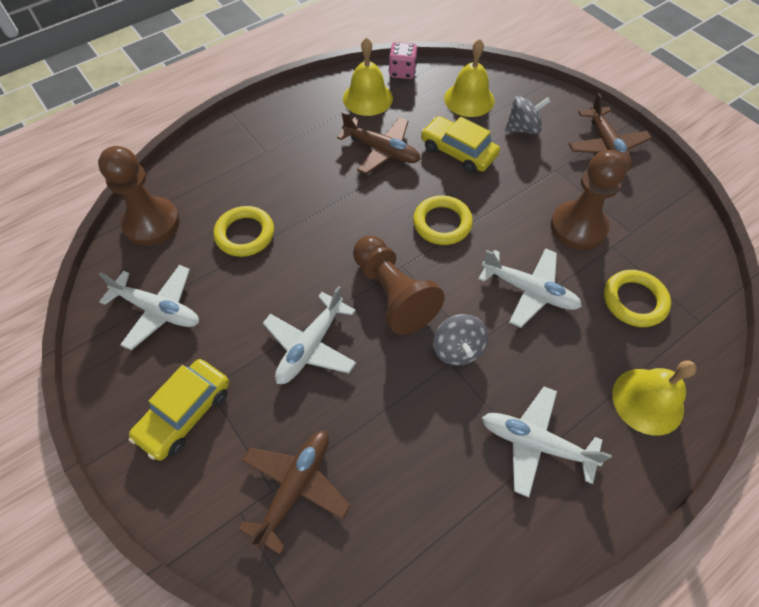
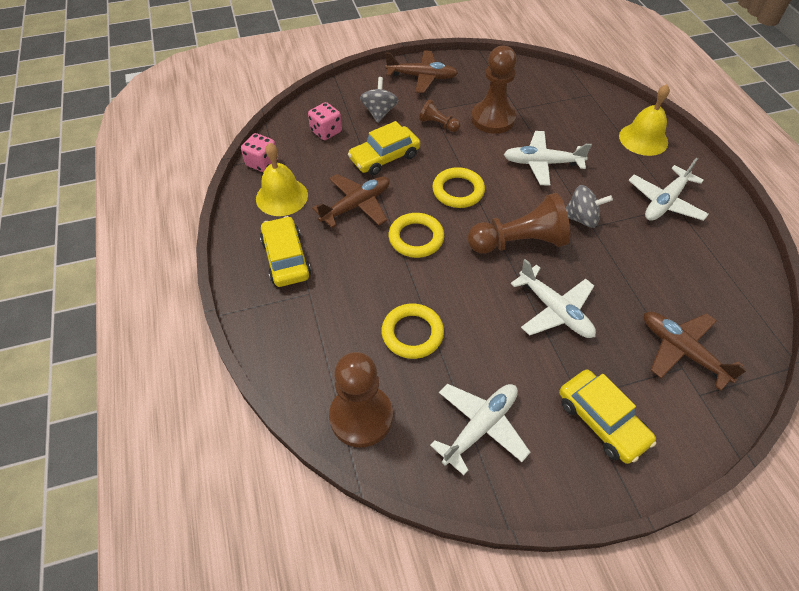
camera: 70 degrees left, 5 degrees down
yellow bell [444,39,494,117] -> pink dice [308,102,342,140]
white plane [479,248,582,328] -> white plane turned 135 degrees counterclockwise [503,131,592,186]
yellow ring [604,270,671,327] -> yellow ring moved to [389,213,444,258]
none -> yellow car [260,216,311,287]
none -> brown pawn [419,100,460,132]

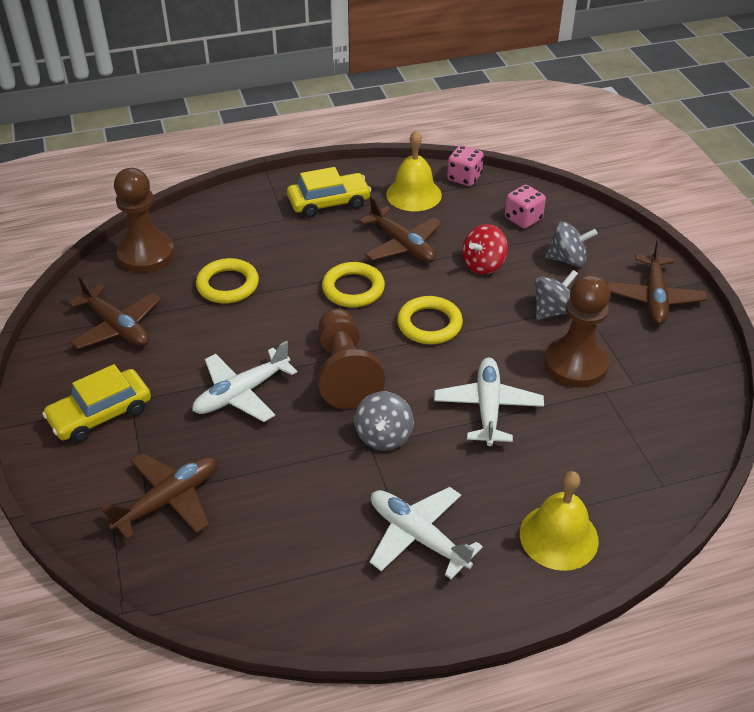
camera: 90 degrees right, 10 degrees down
yellow car [348,121,420,175] -> red spinning top [462,224,508,274]
brown pawn [419,100,460,132] -> grey spinning top [535,270,578,320]
white plane [430,384,530,475] -> brown plane [69,275,161,349]

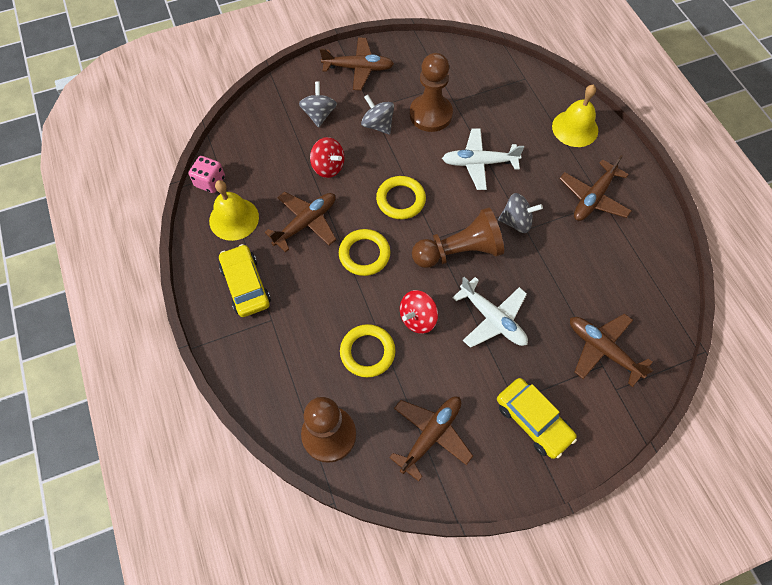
camera: 95 degrees left, 20 degrees up
white plane [370,487,483,579] -> brown plane [560,155,631,221]
pink dice [505,185,546,229] -> none
none -> red spinning top [400,290,438,334]

